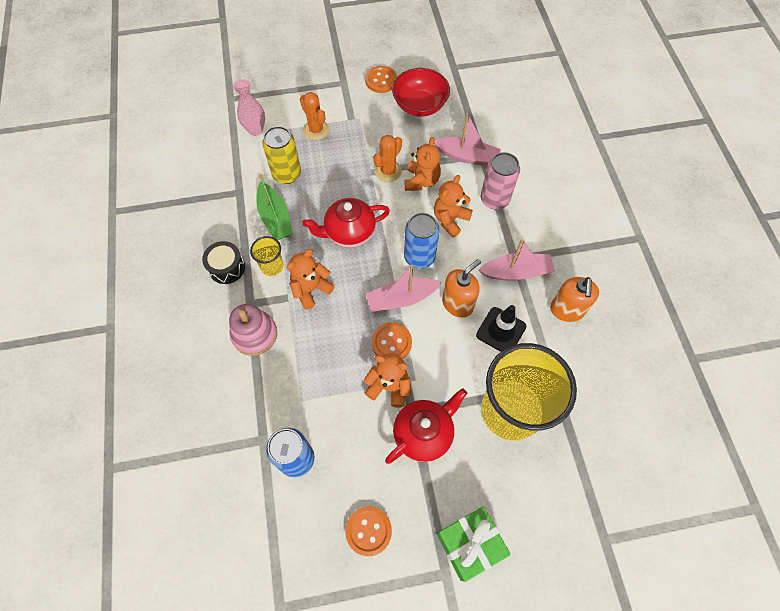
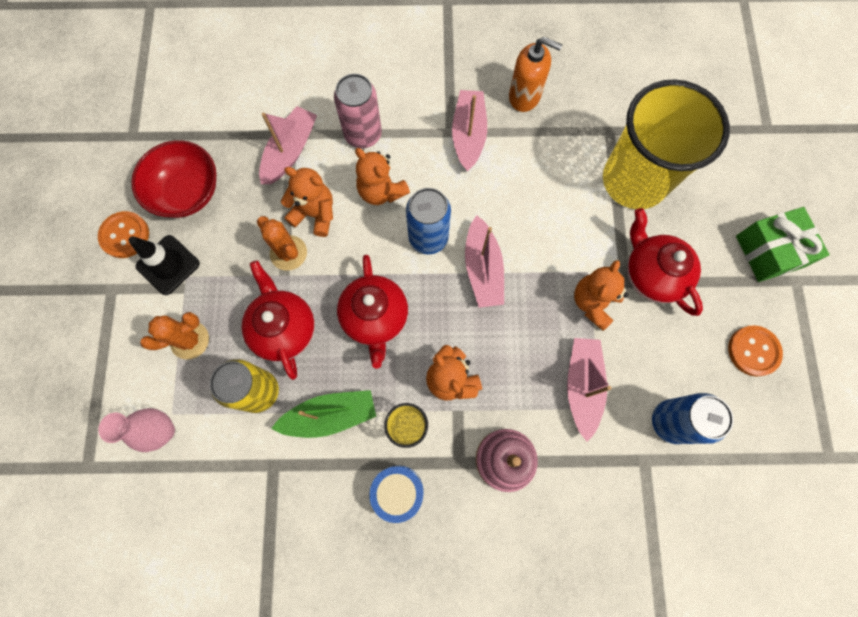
camera: 80 degrees left, 10 degrees up
black drum [202,241,245,284] -> blue drum [369,465,424,523]
orange button [371,322,412,359] -> none
orange soap dispenser [442,259,481,318] -> none
black traffic cone [476,305,526,352] -> black traffic cone moved to [128,235,200,295]
none -> red teapot [242,260,315,380]
none -> pink boat [567,338,612,442]

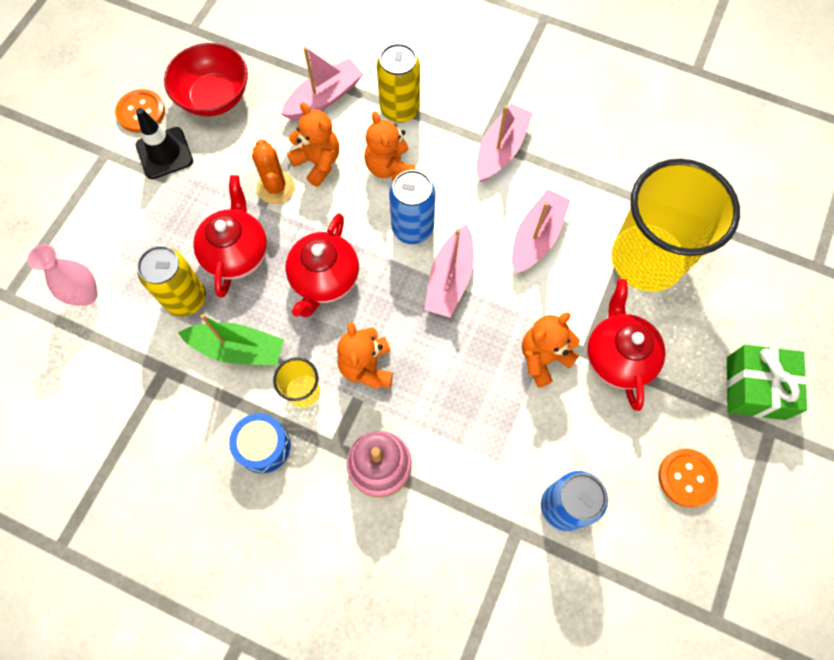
camera: 25 degrees right, 5 degrees down
orange cactus [140,312,209,360] -> none
pink can [334,74,382,148] -> yellow can [377,43,420,123]
orange soap dispenser [509,37,563,112] -> none
pink boat [567,338,612,442] -> pink boat moved to [512,189,571,273]

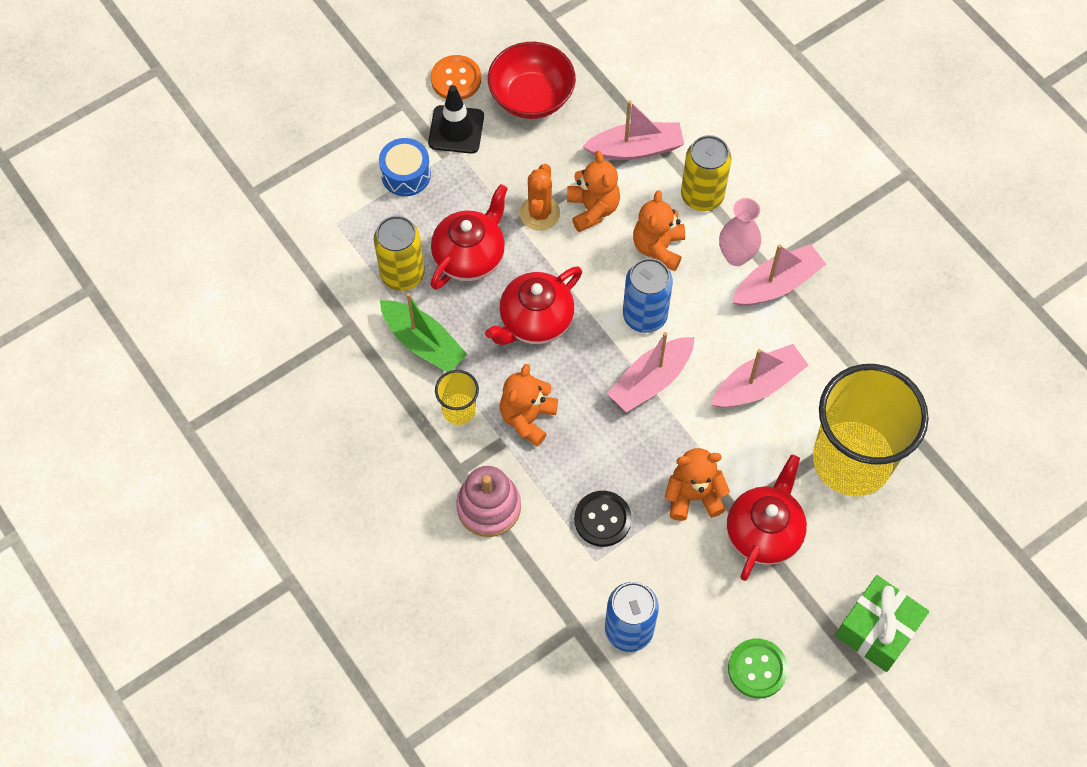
camera: 30 degrees right, 5 degrees down
pink vase [28,244,98,306] -> pink vase moved to [719,198,761,266]
blue drum [229,413,291,473] -> blue drum moved to [379,138,431,196]
orange button [659,449,718,507] -> green button [728,639,788,698]
none -> black button [574,491,632,547]

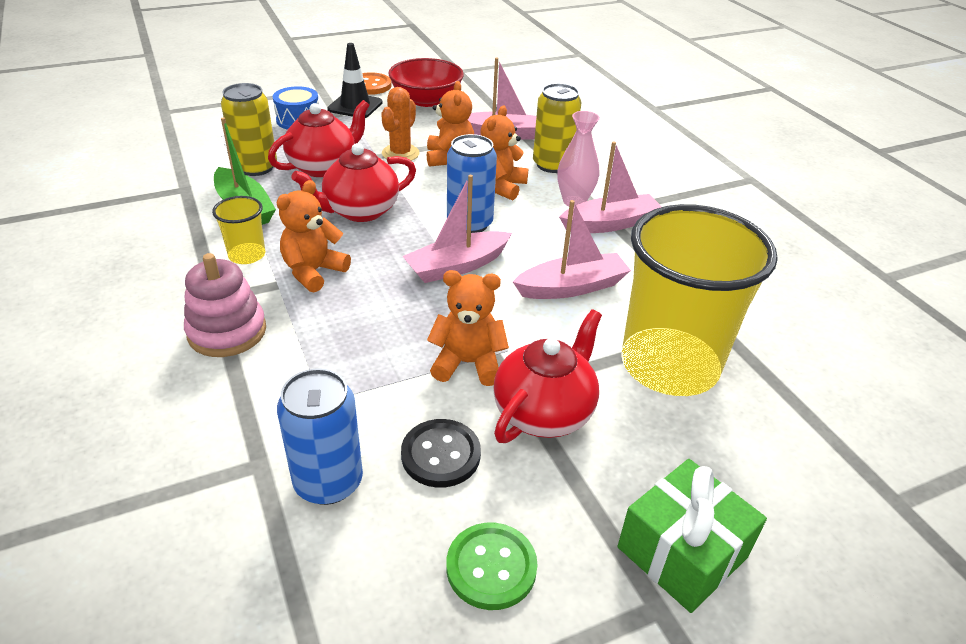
camera: 10 degrees right, 25 degrees down
black button [574,491,632,547] -> black button moved to [401,419,481,488]

